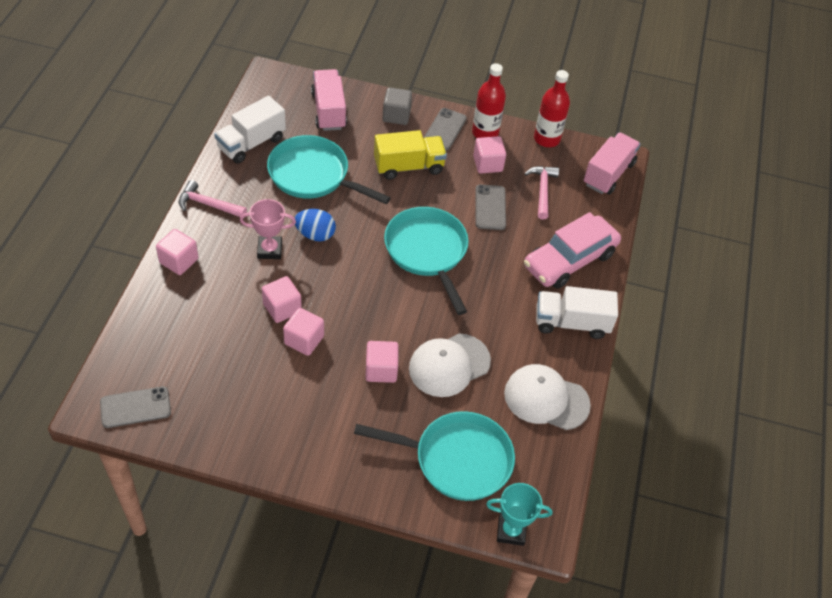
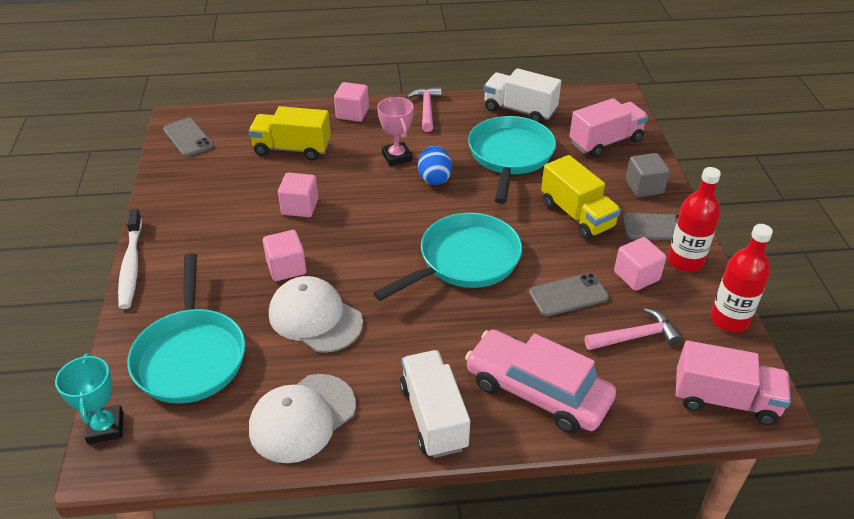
camera: 75 degrees right, 10 degrees down
pink cube [262,276,302,323] -> none
white cap [504,364,591,430] -> white cap turned 135 degrees counterclockwise [249,374,356,463]
none -> white toothbrush [118,209,142,309]
none -> yellow truck [249,106,331,161]

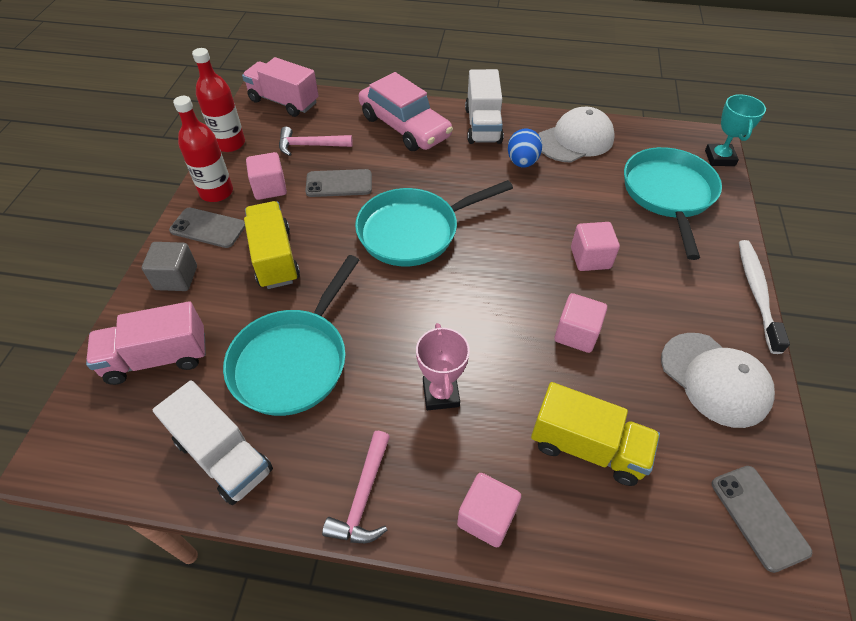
camera: 165 degrees left, 10 degrees up
white cap [269,276,363,353] -> white cap moved to [661,333,775,428]
blue egg [418,145,452,185] -> blue egg moved to [508,129,542,168]

